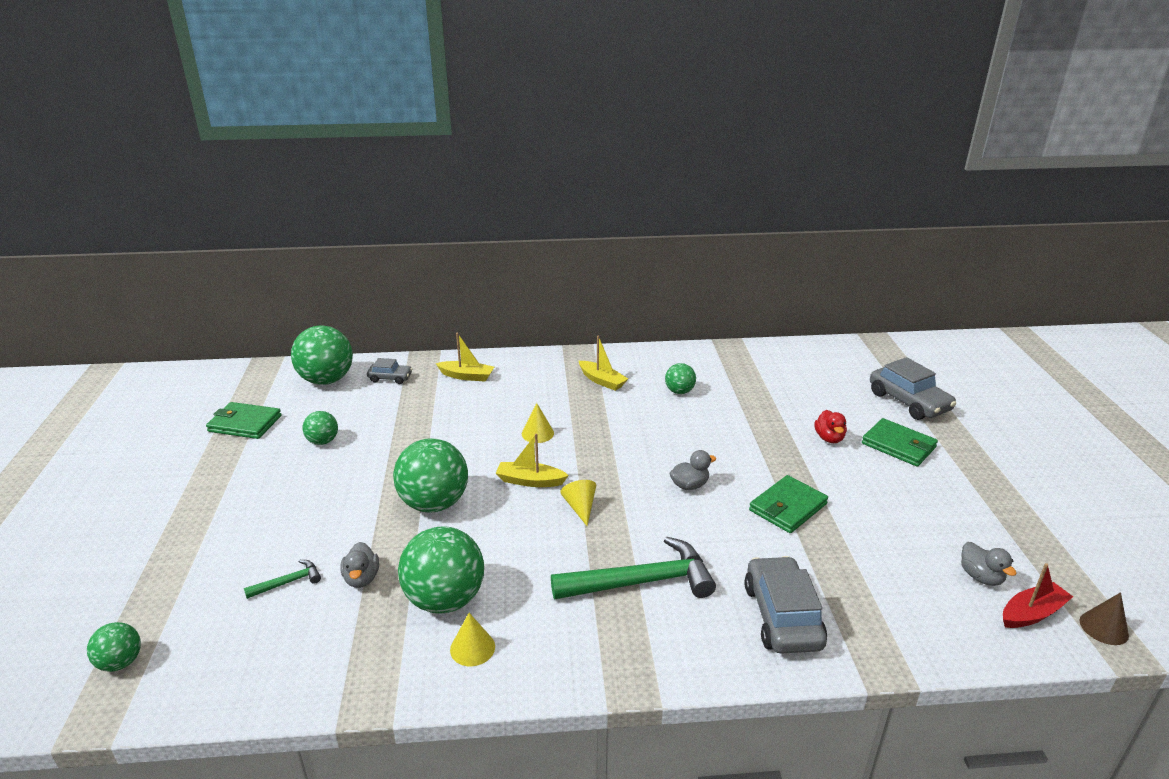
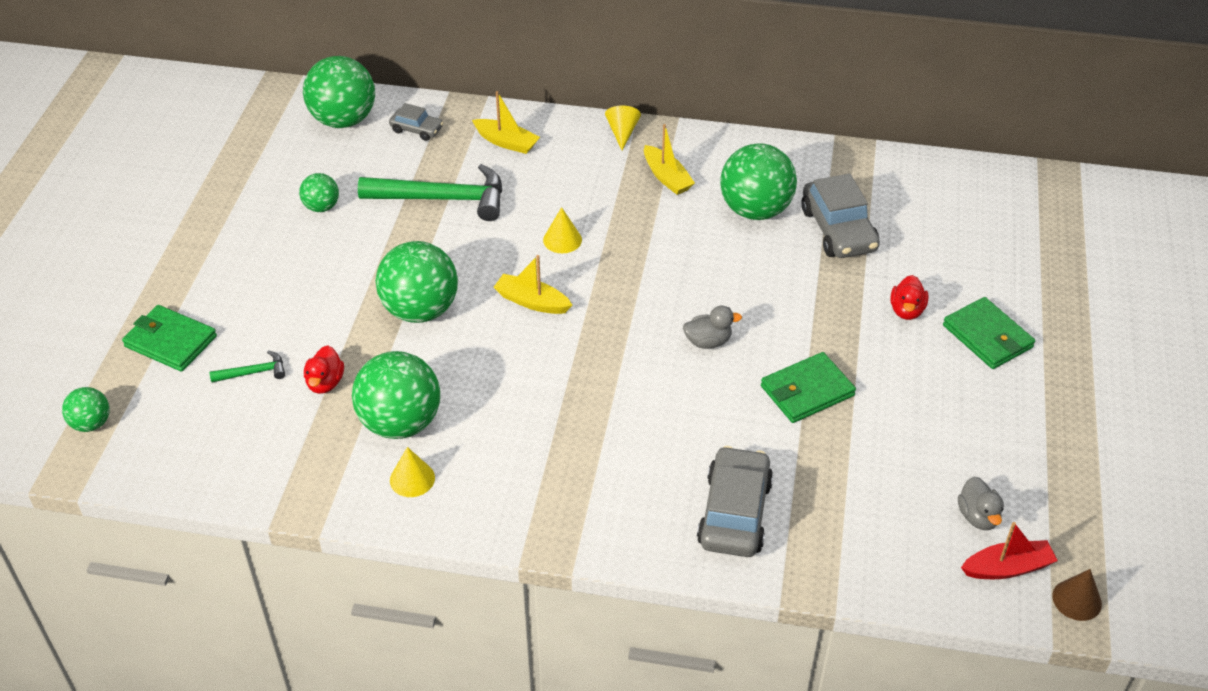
camera: 15 degrees right, 15 degrees up
green wallet [206,402,281,439] -> green wallet moved to [122,305,217,372]
grey duck [340,542,379,588] -> red duck [304,345,344,394]
green hammer [551,536,716,599] -> green hammer moved to [358,164,502,221]
yellow cone [560,480,596,526] -> yellow cone moved to [605,106,641,150]
green ball [665,363,696,394] -> green ball [720,143,797,220], size x1.93
grey car [870,357,956,420] -> grey car moved to [801,174,880,258]

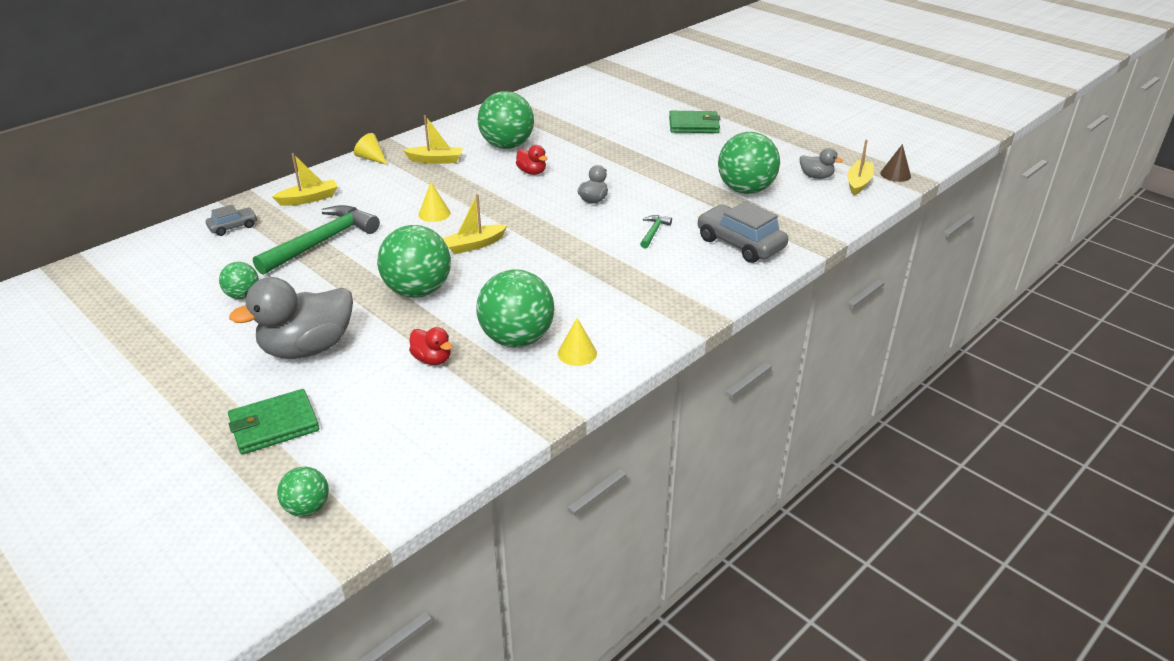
camera: 55 degrees left, 10 degrees down
green hammer [209,350,285,382] -> green hammer moved to [640,215,672,249]
green ball [303,56,375,128] -> green ball moved to [718,132,780,194]
green wallet [761,352,856,423] -> none
grey car [801,174,880,258] -> none
red duck [890,275,928,320] -> red duck moved to [516,145,547,175]
red boat [961,522,1058,579] -> yellow boat [847,139,873,195]
none -> grey duck [229,277,353,359]

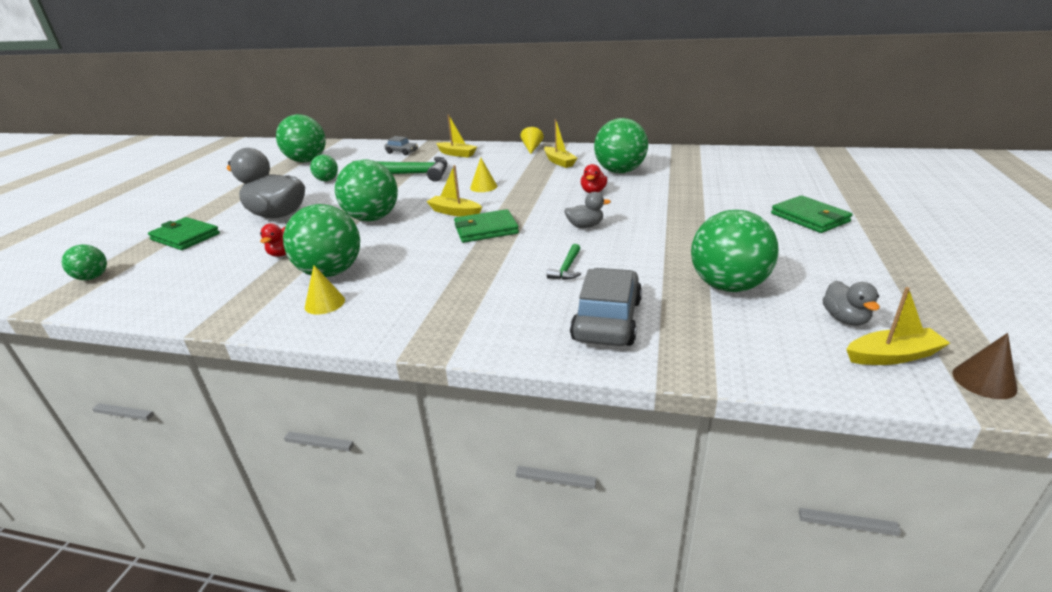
camera: 60 degrees right, 5 degrees down
green hammer [640,215,672,249] -> green hammer turned 120 degrees clockwise [547,244,581,280]
none -> green ball [276,114,326,162]
none -> green wallet [454,209,519,243]

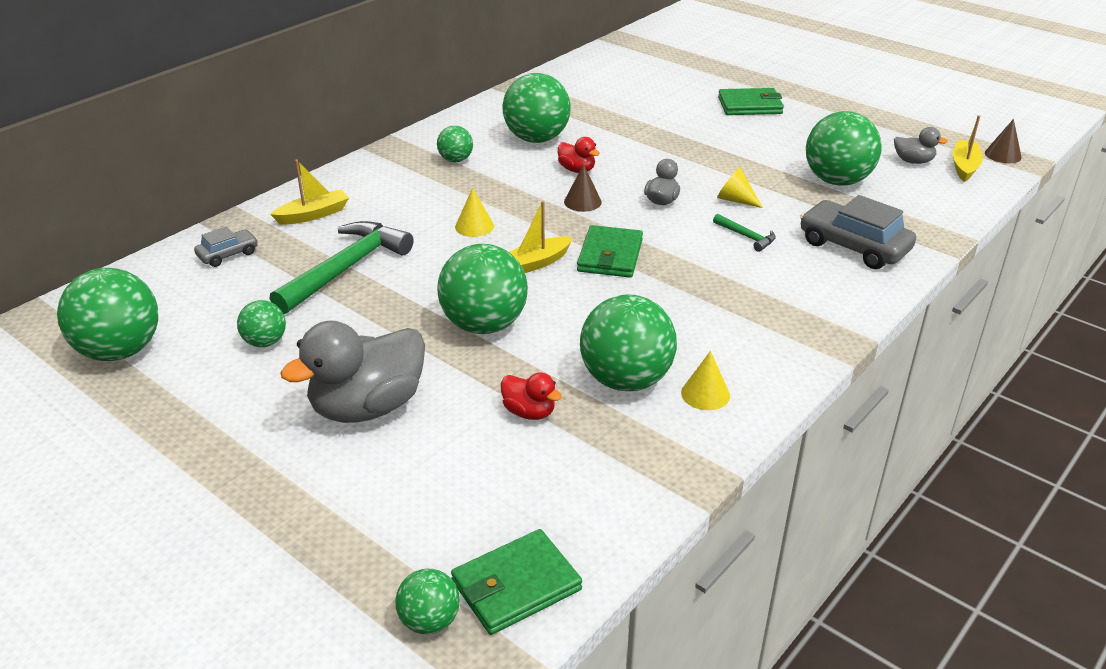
camera: 65 degrees left, 5 degrees up
green wallet [148,217,220,250] -> green wallet moved to [451,529,582,635]
yellow cone [520,127,544,154] -> yellow cone moved to [717,167,763,208]
yellow boat [544,119,577,168] -> green ball [437,126,473,162]
none -> brown cone [564,164,602,212]

